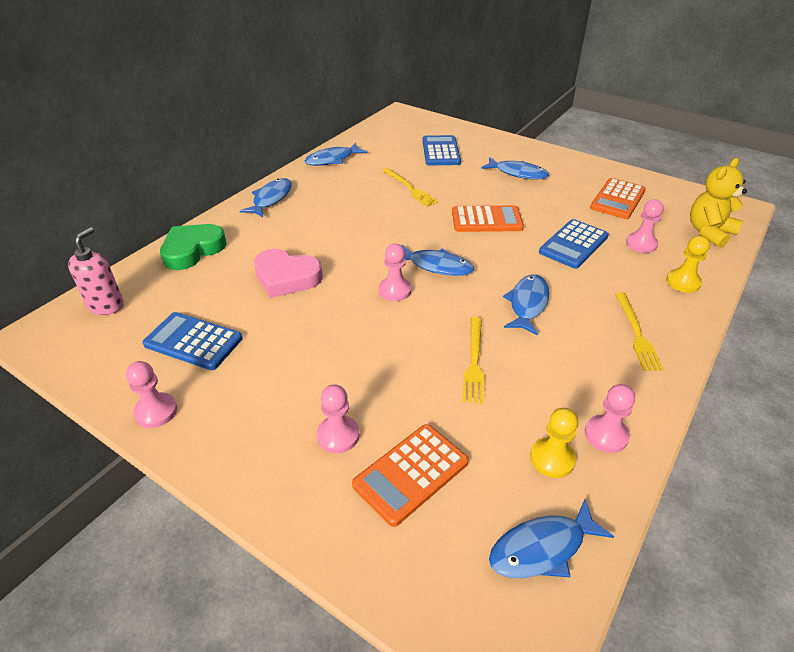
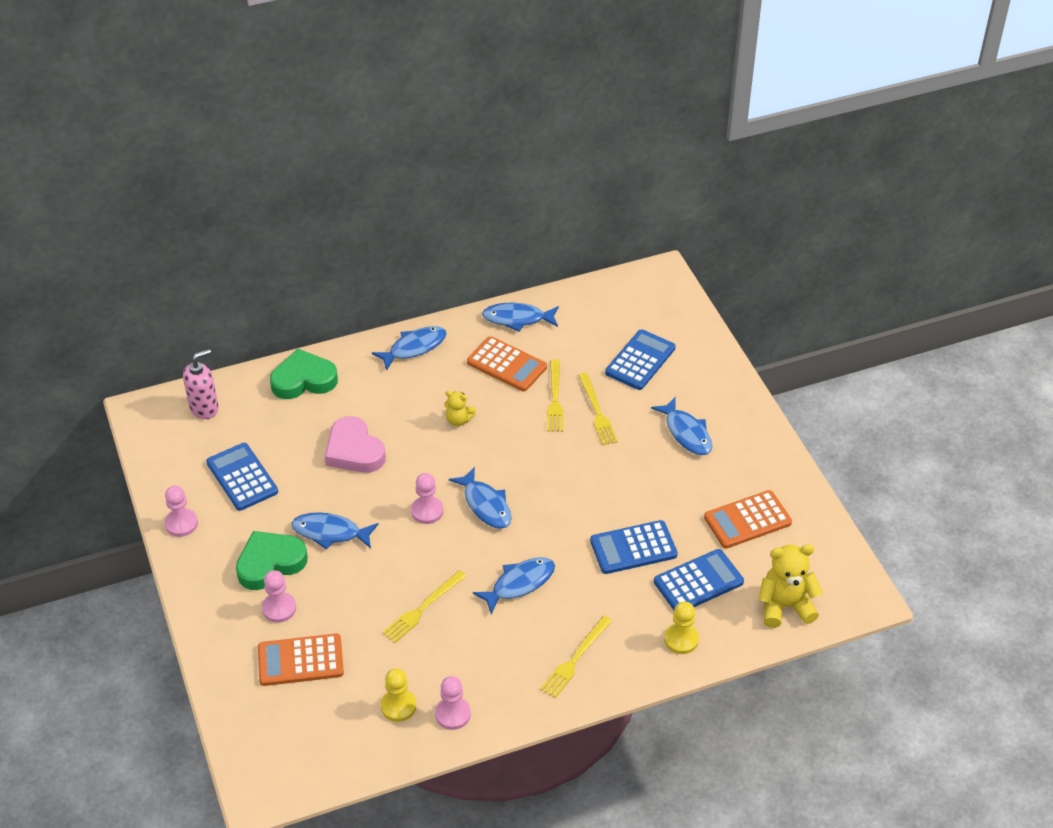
camera: 35 degrees right, 5 degrees up
orange calculator [452,205,524,232] -> orange calculator moved to [467,336,547,392]
blue fish [489,499,615,578] -> blue fish moved to [292,512,378,550]
pink pawn [626,199,664,253] -> blue calculator [654,549,744,610]
none -> green heart [236,531,308,590]
none -> yellow teddy bear [444,391,476,426]
none -> yellow fork [578,373,618,445]

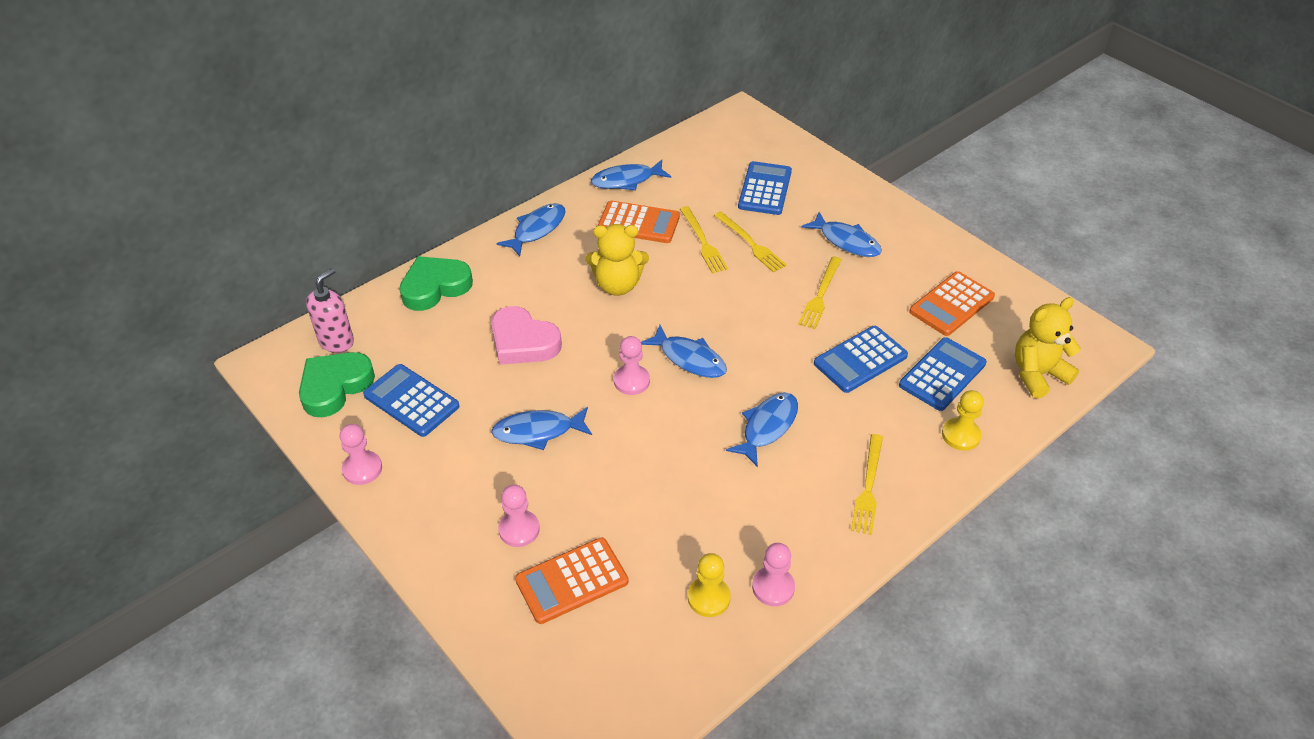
camera: 20 degrees left, 0 degrees up
green heart [236,531,308,590] -> green heart moved to [299,352,375,417]
yellow fork [382,570,466,643] -> yellow fork moved to [798,256,842,329]
yellow teddy bear [444,391,476,426] -> yellow teddy bear [585,224,649,296], size x1.77

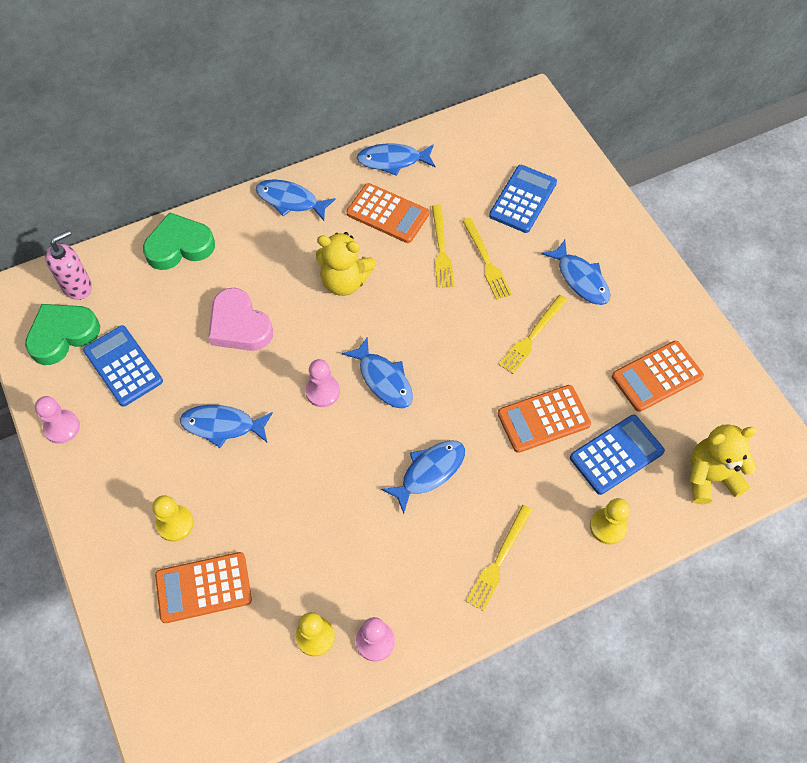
camera: 15 degrees right, 15 degrees up
blue fish [496,203,565,256] -> blue fish turned 120 degrees counterclockwise [256,179,336,221]
pink pawn [498,485,540,547] -> yellow pawn [152,495,194,542]
blue calculator [814,326,908,393] -> orange calculator [498,385,591,453]

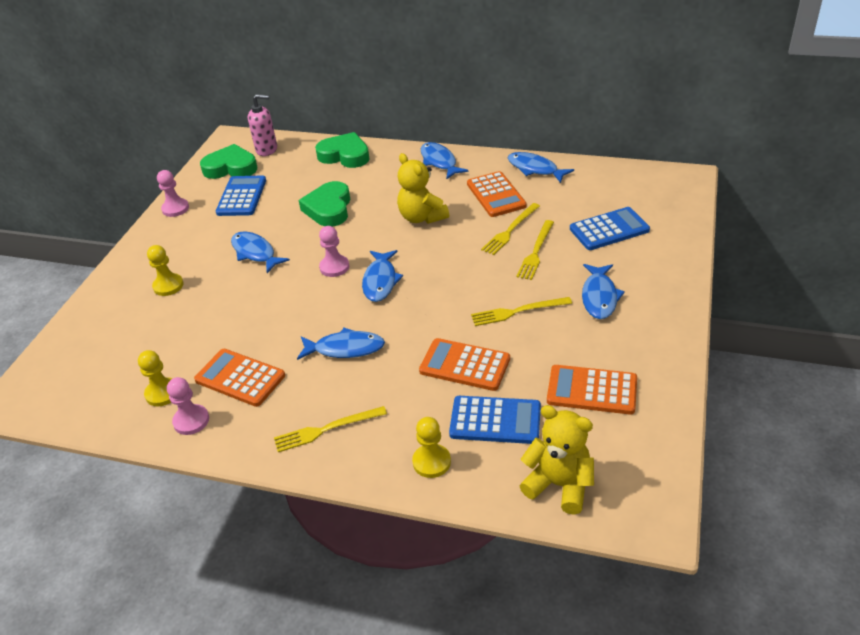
camera: 45 degrees right, 20 degrees down
orange calculator [155,552,252,623] -> orange calculator moved to [194,349,285,407]
pink heart [208,288,273,351] -> green heart [299,181,350,227]

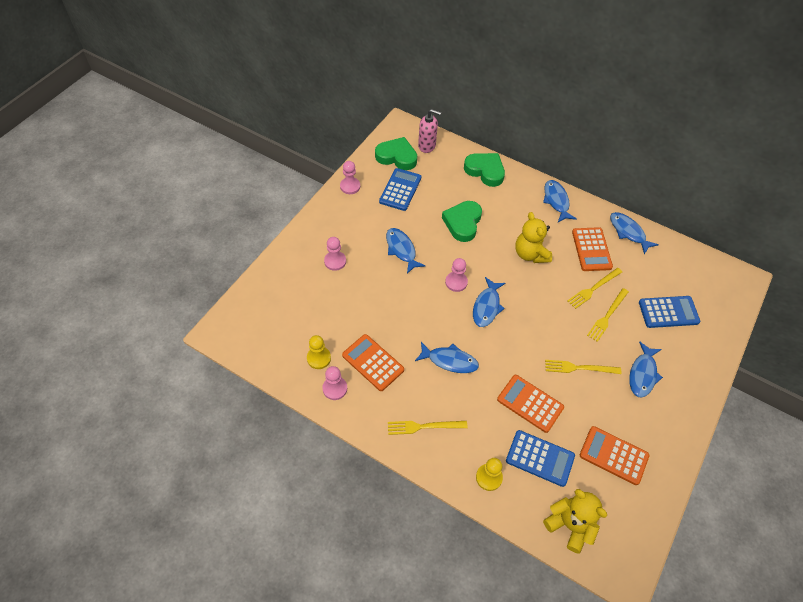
camera: 10 degrees right, 15 degrees up
yellow pawn [147,245,184,296] -> pink pawn [324,237,346,271]

